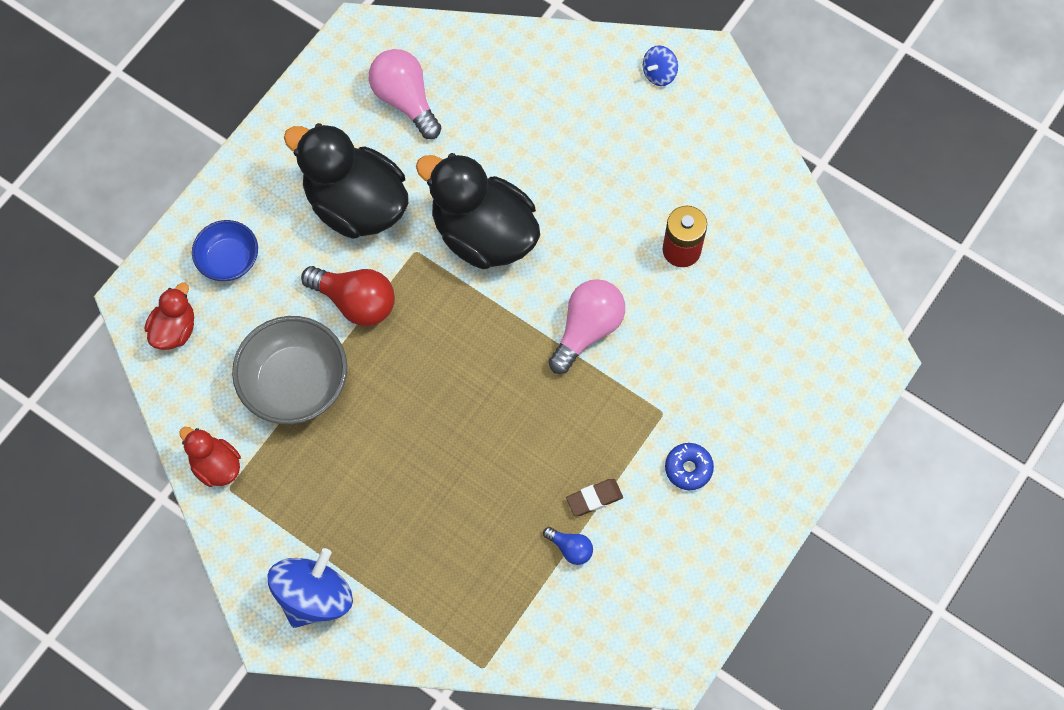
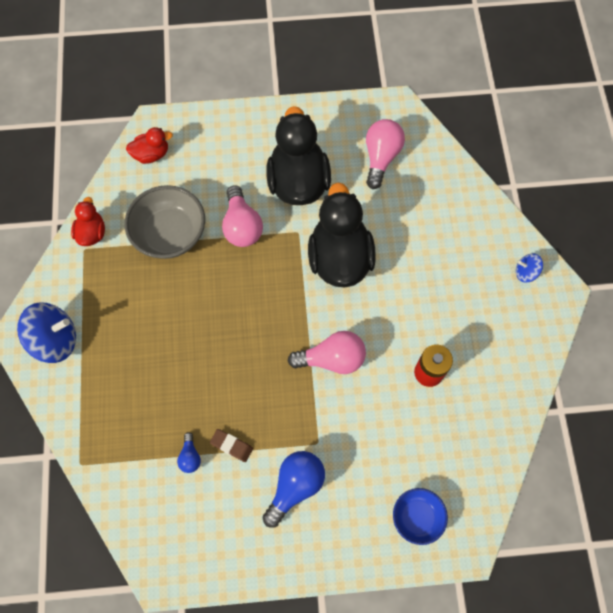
camera: 50 degrees right, 0 degrees up
blue bowl [192,220,258,281] -> blue bowl moved to [393,488,448,545]
red light bulb [301,266,395,326] -> pink light bulb [222,185,263,247]
blue donut [665,443,714,490] -> blue light bulb [263,451,325,528]

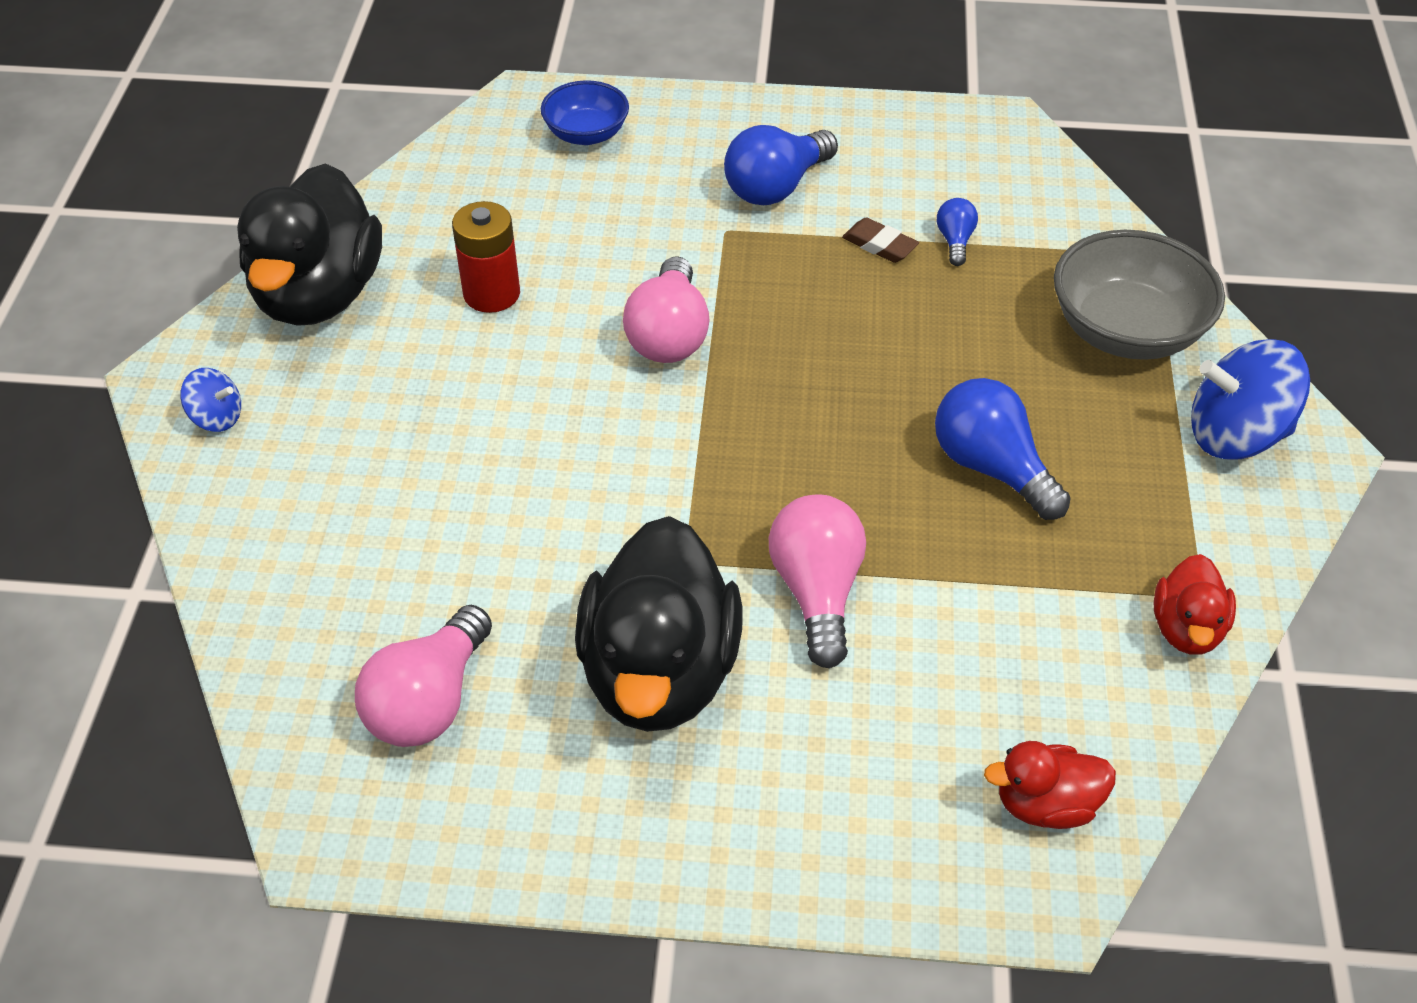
camera: 170 degrees left, 20 degrees down
grey bowl [125,185,205,259] -> grey bowl moved to [1054,230,1225,360]
pink light bulb [288,331,366,374] -> pink light bulb turned 90 degrees counterclockwise [623,256,710,363]
black duck [308,183,376,287] -> black duck moved to [237,163,382,326]
none -> blue light bulb [935,378,1071,520]

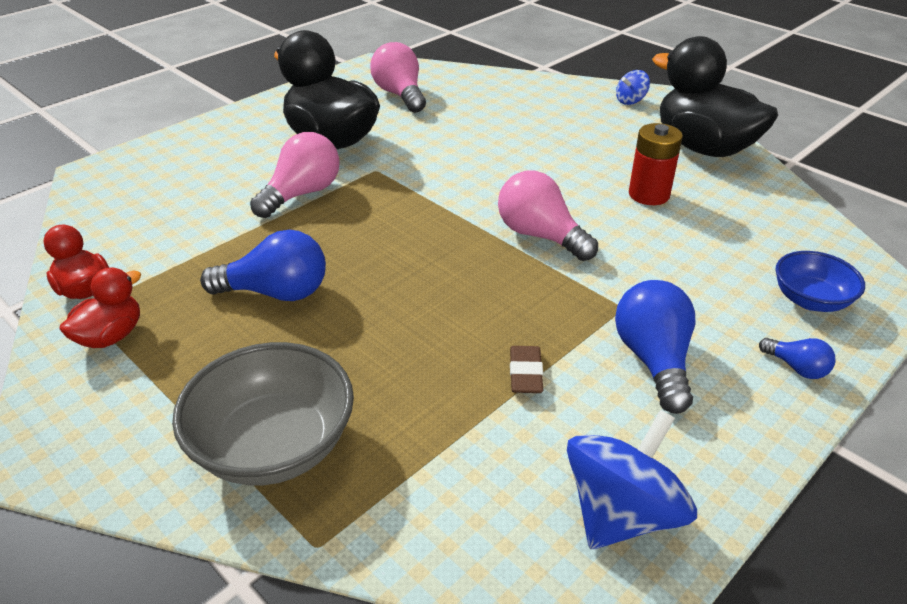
camera: 130 degrees right, 10 degrees down
pink light bulb [769,495,866,668] -> pink light bulb turned 90 degrees counterclockwise [250,132,340,218]
brown eraser [842,218,919,263] -> brown eraser turned 75 degrees counterclockwise [510,346,543,393]
blue light bulb [937,198,978,266] -> blue light bulb moved to [759,338,835,379]
red duck [984,741,1116,829] -> red duck moved to [59,267,141,348]
blue spinning top [1191,339,1310,460] -> blue spinning top moved to [567,410,697,549]

